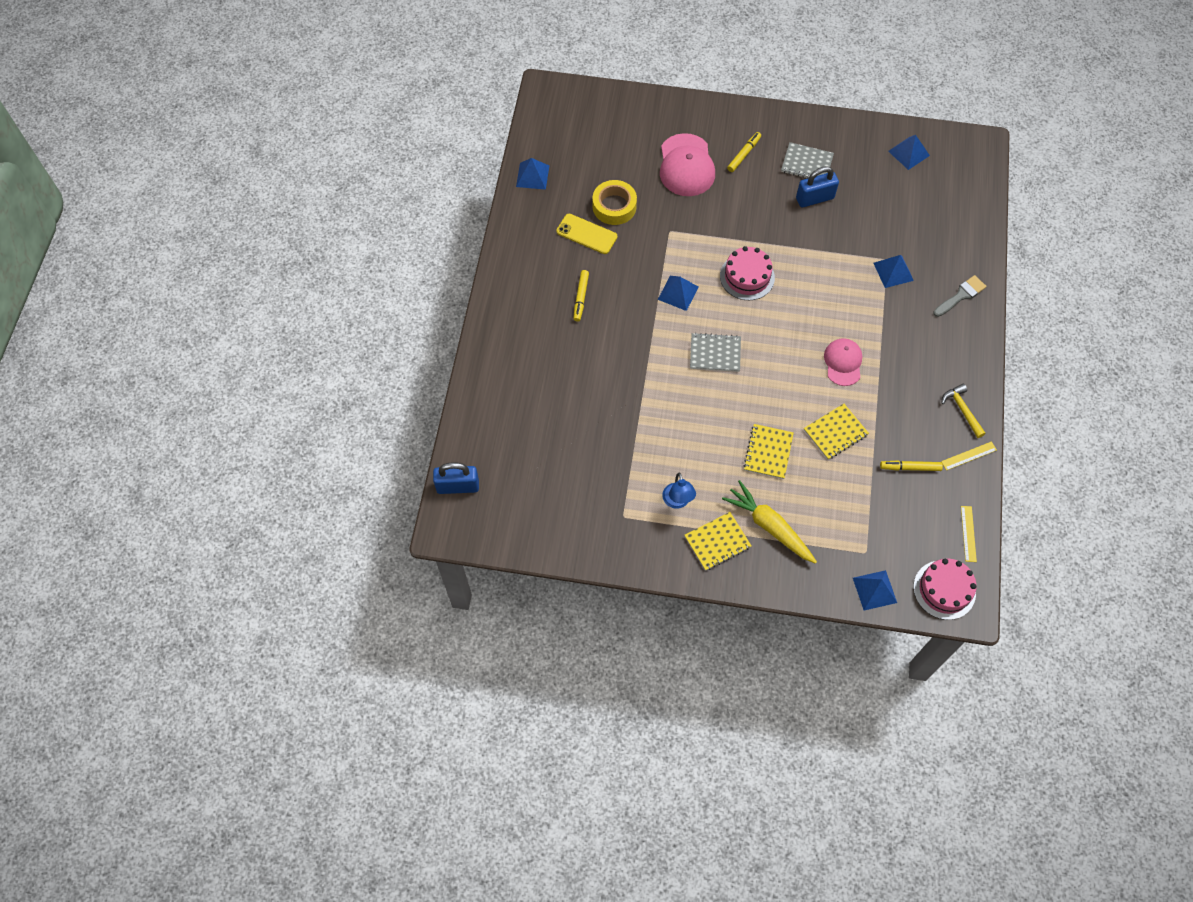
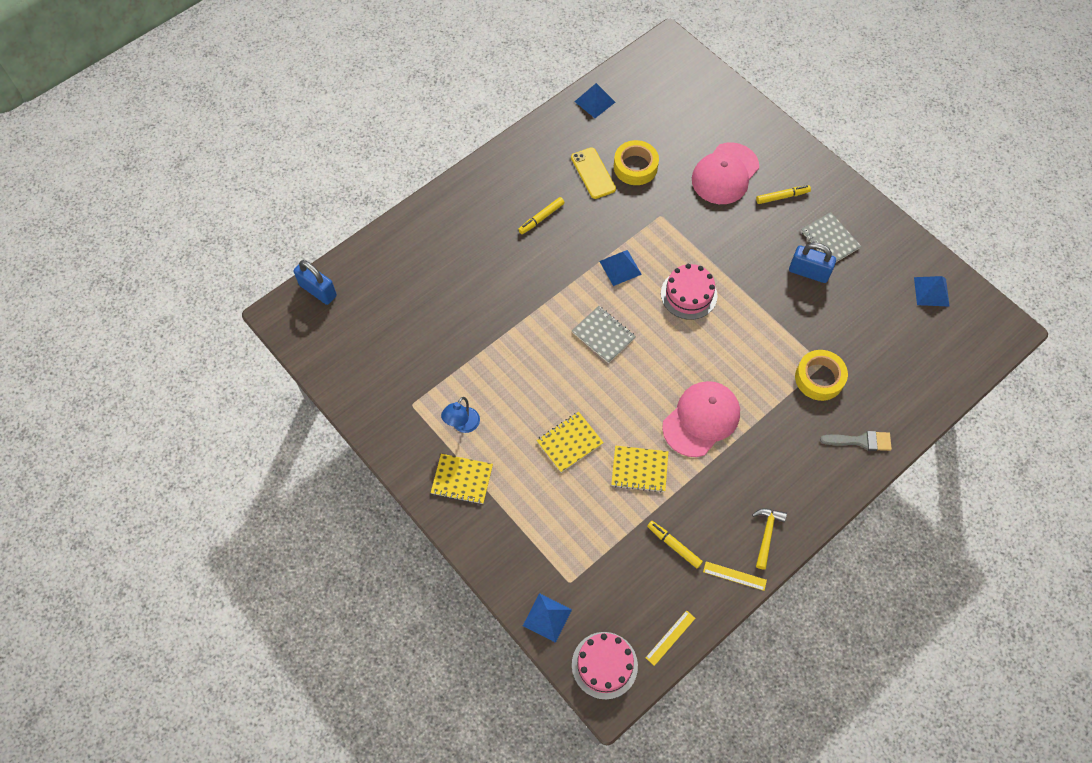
camera: 40 degrees right, 0 degrees up
yellow carrot [722,480,817,564] -> none
pink cap [824,338,862,386] -> pink cap [662,381,740,457], size x1.58
blue pyramid [874,255,914,288] -> yellow tape [795,350,848,401]

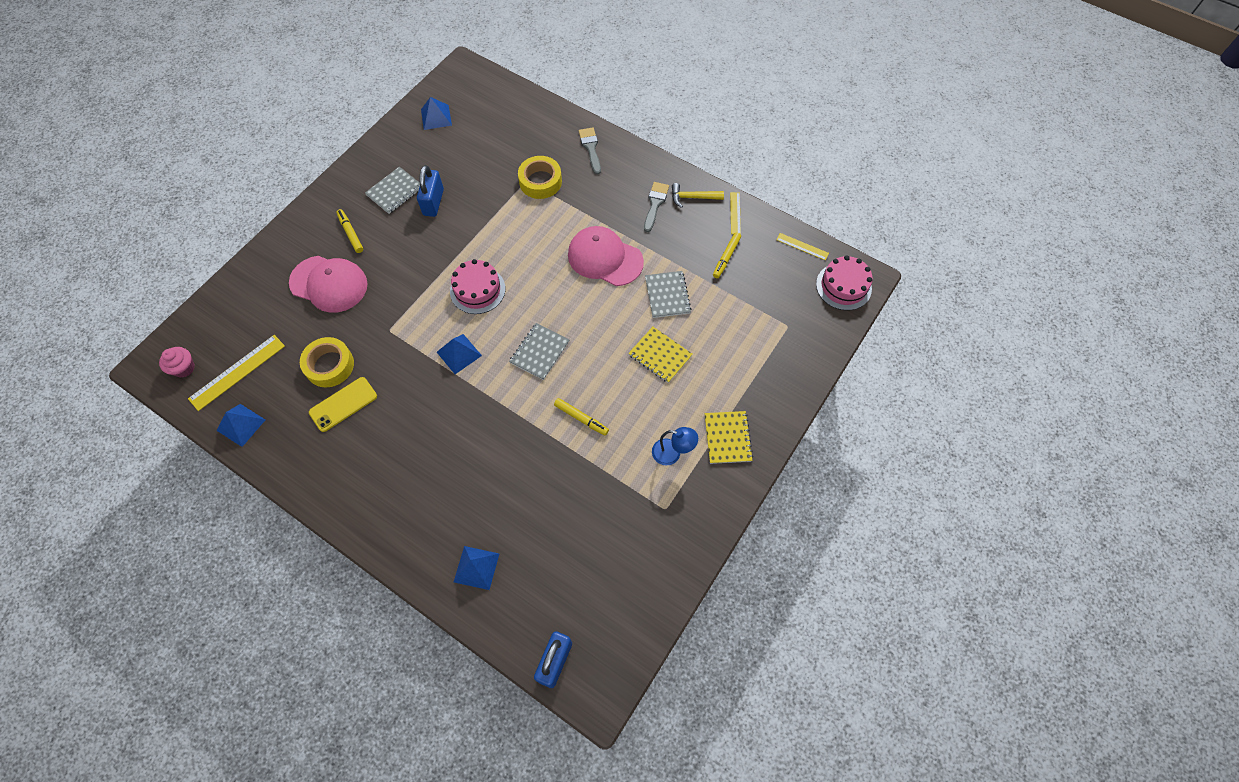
camera: 105 degrees left, 0 degrees up
yellow marker [518,197,564,234] -> yellow marker moved to [554,398,609,436]
blue pyramid [523,593,572,643] -> blue pyramid moved to [454,546,499,590]
yellow notebook [611,446,668,493] -> grey notebook [645,271,691,318]
none -> pink cupcake [159,347,195,378]
none -> yellow ruler [188,335,285,411]
none -> grey brush [644,182,669,232]

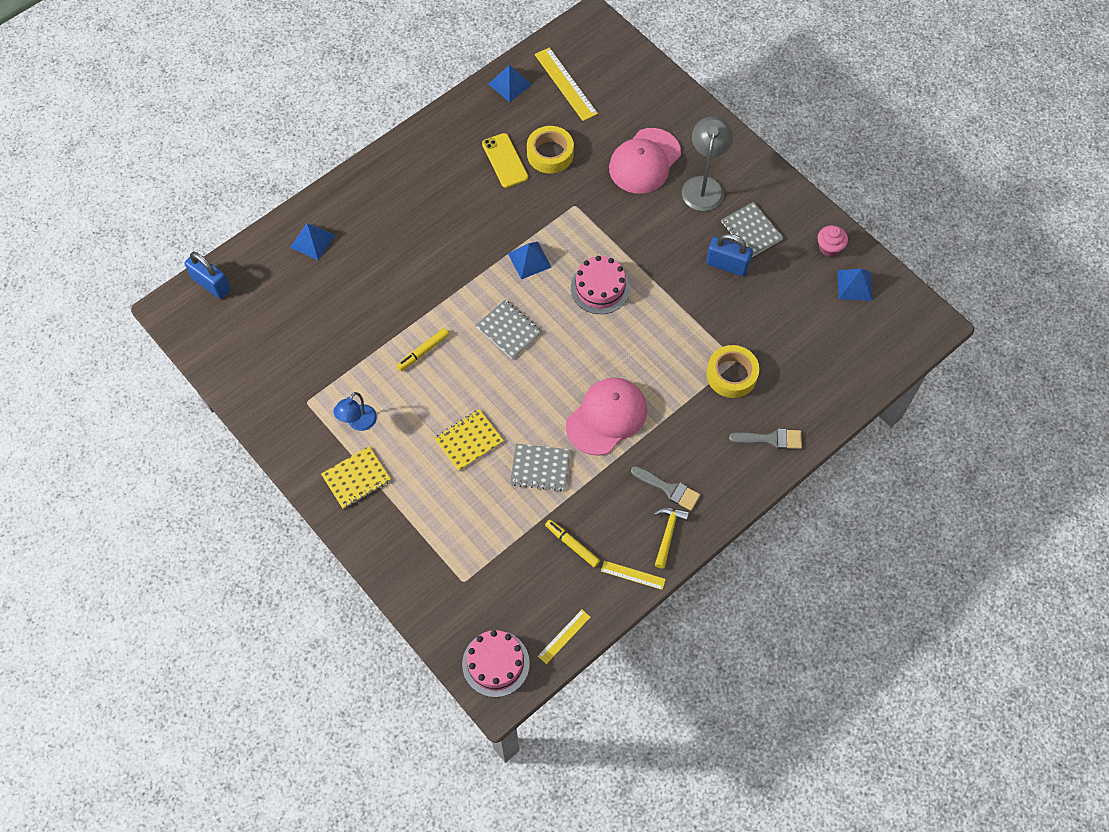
camera: 105 degrees right, 0 degrees up
pink cupcake [159,347,195,378] -> pink cupcake moved to [818,225,848,257]
yellow marker [336,209,363,253] -> grey lamp [682,116,733,211]
yellow notebook [705,411,753,464] -> yellow notebook turned 45 degrees counterclockwise [321,446,391,509]

